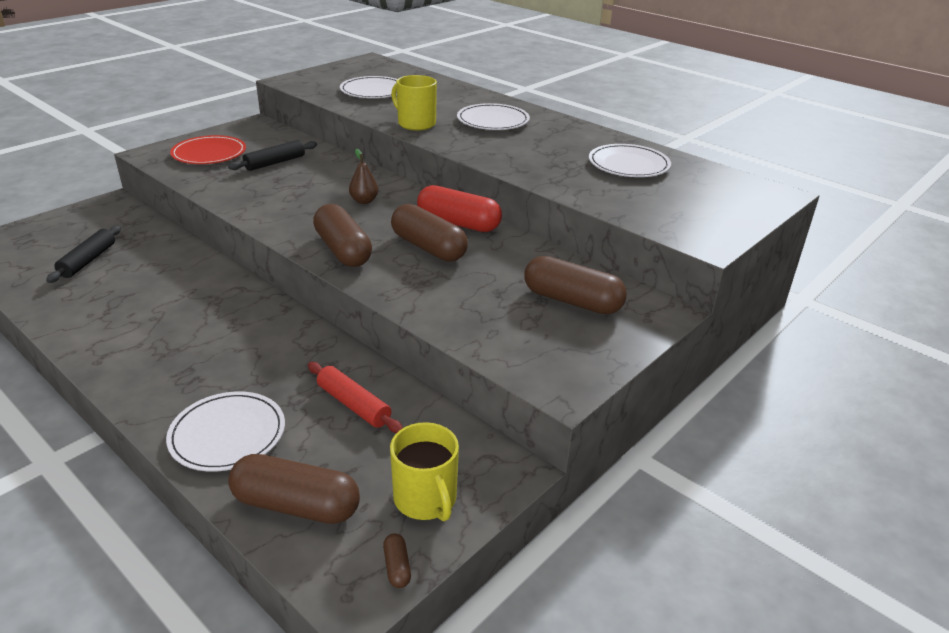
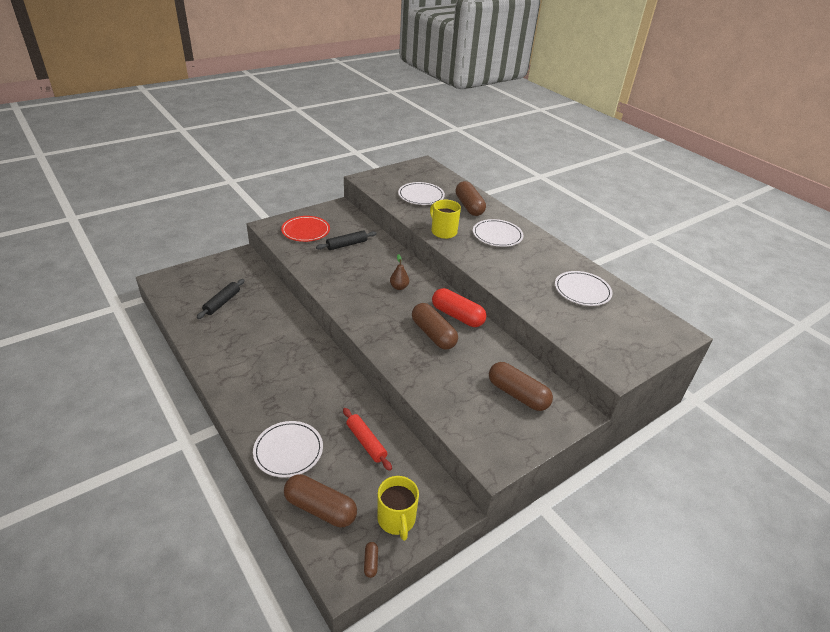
camera: 10 degrees right, 5 degrees up
brown capsule [313,204,372,267] -> brown capsule moved to [455,181,486,216]

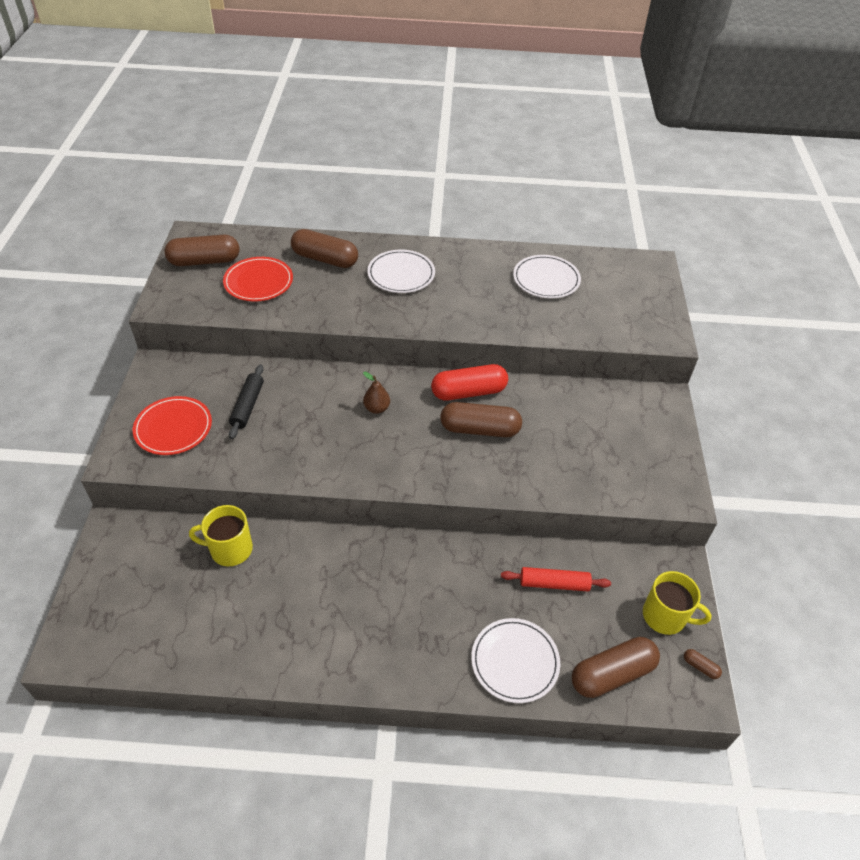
camera: 50 degrees left, 10 degrees up
black rolling pin [197,279,245,319] -> none
white plate [398,182,445,205] -> red plate [223,257,293,301]
yellow mug [430,200,461,239] -> yellow mug moved to [189,505,253,566]
brown capsule [489,362,553,411] -> brown capsule moved to [164,235,239,266]

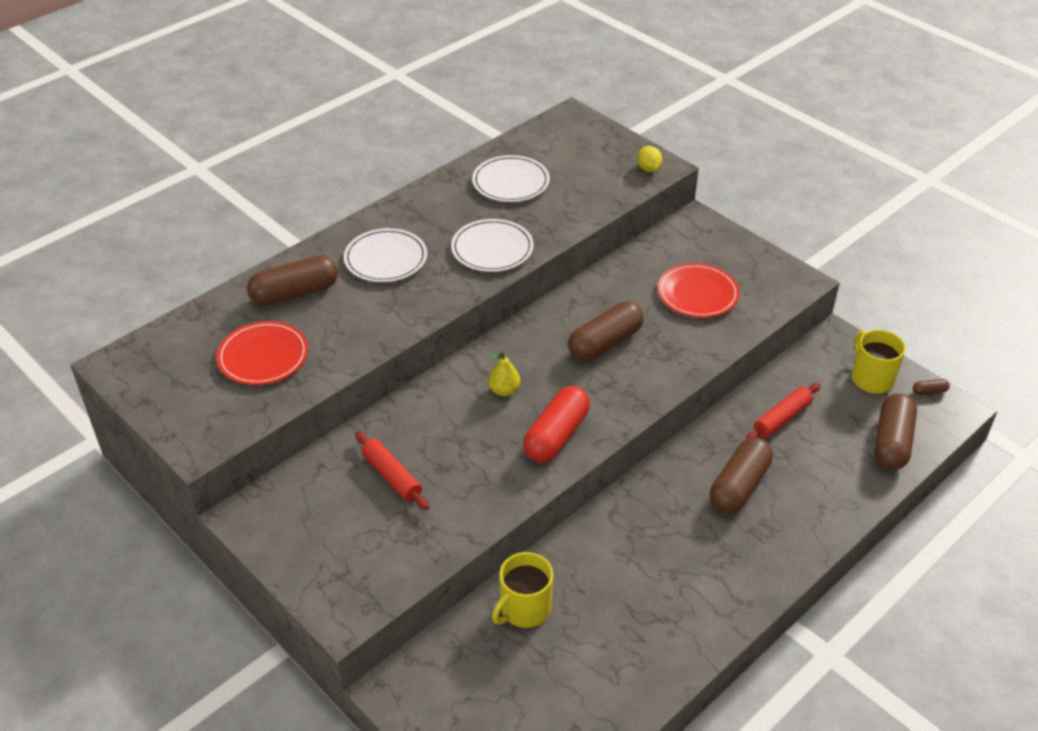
camera: 45 degrees left, 5 degrees down
red plate [133,396,212,455] -> red plate moved to [658,263,740,318]
brown capsule [164,235,239,266] -> brown capsule moved to [710,437,773,513]
black rolling pin [229,365,264,439] -> red rolling pin [355,431,429,510]
brown pear [363,372,390,414] -> yellow pear [488,352,520,396]
red capsule [431,364,508,400] -> red capsule moved to [523,386,590,463]
white plate [471,618,560,703] -> white plate moved to [451,219,534,272]
yellow mug [643,571,712,635] -> yellow mug turned 90 degrees counterclockwise [852,330,906,393]
none -> yellow lemon [637,146,663,172]

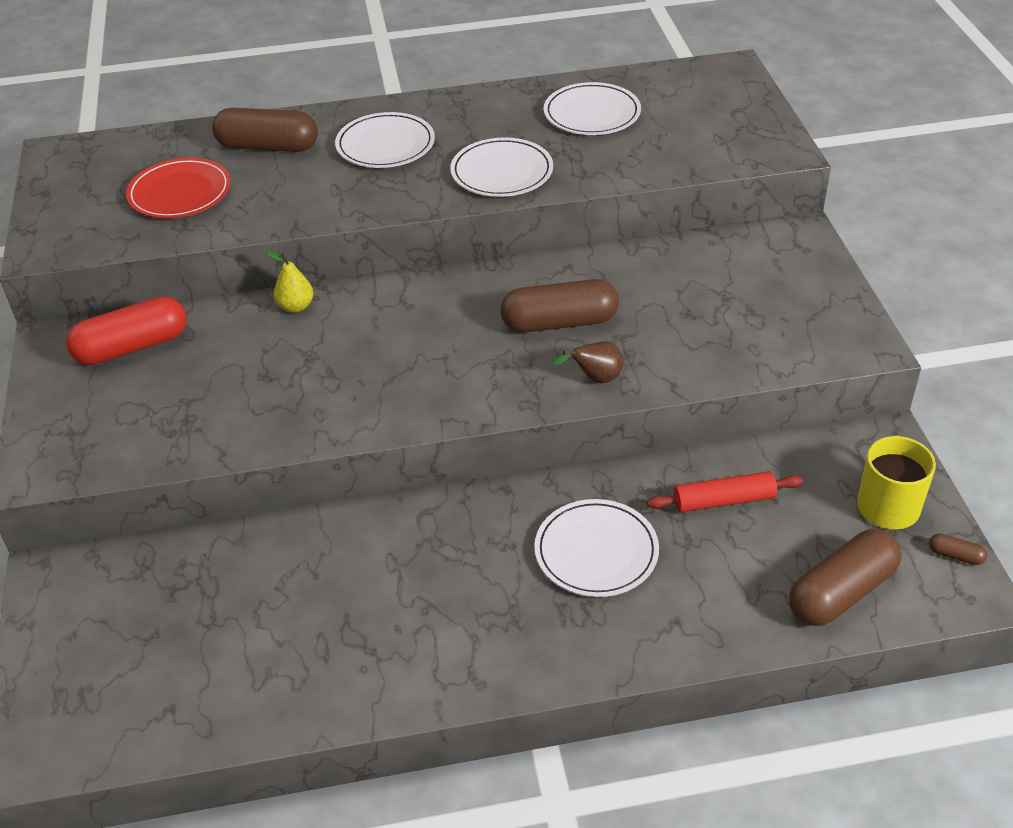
camera: 35 degrees right, 0 degrees up
red rolling pin [355,431,429,510] -> none
yellow pear [488,352,520,396] -> yellow pear moved to [266,251,313,313]
yellow mug [492,552,553,628] -> none
red capsule [523,386,590,463] -> red capsule moved to [66,296,187,365]
yellow lemon [637,146,663,172] -> none
red plate [658,263,740,318] -> none
brown capsule [710,437,773,513] -> white plate [534,499,659,597]
none -> brown pear [552,341,623,383]

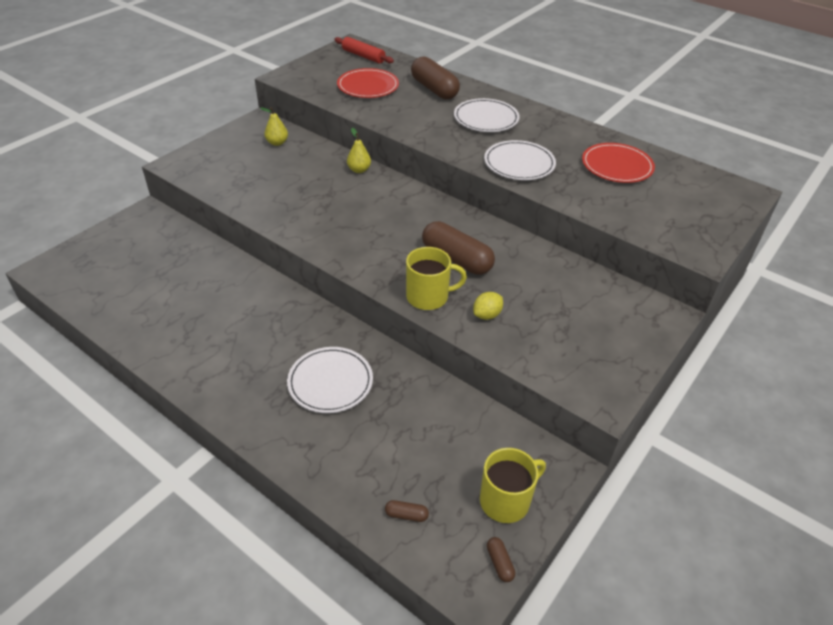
camera: 45 degrees right, 0 degrees up
red capsule [66,296,187,365] -> yellow pear [260,107,288,146]
white plate [544,82,641,135] -> red plate [582,143,655,183]
brown pear [552,341,623,383] -> yellow mug [406,247,467,310]
red rolling pin [647,471,803,513] -> red rolling pin moved to [334,37,394,64]
brown capsule [789,529,901,626] -> brown capsule [385,500,429,522], size x0.41
none -> yellow lemon [473,292,503,320]

